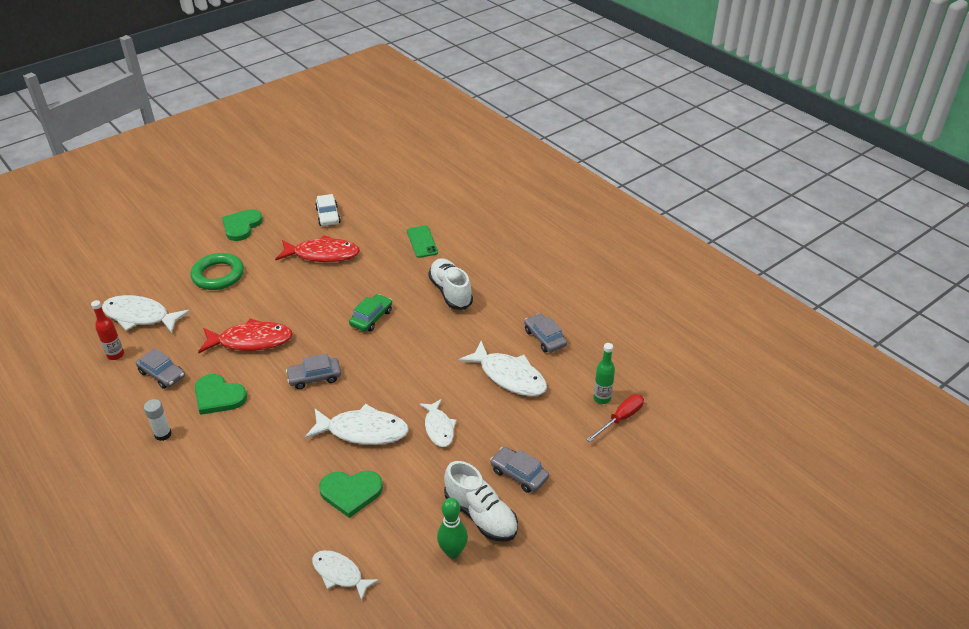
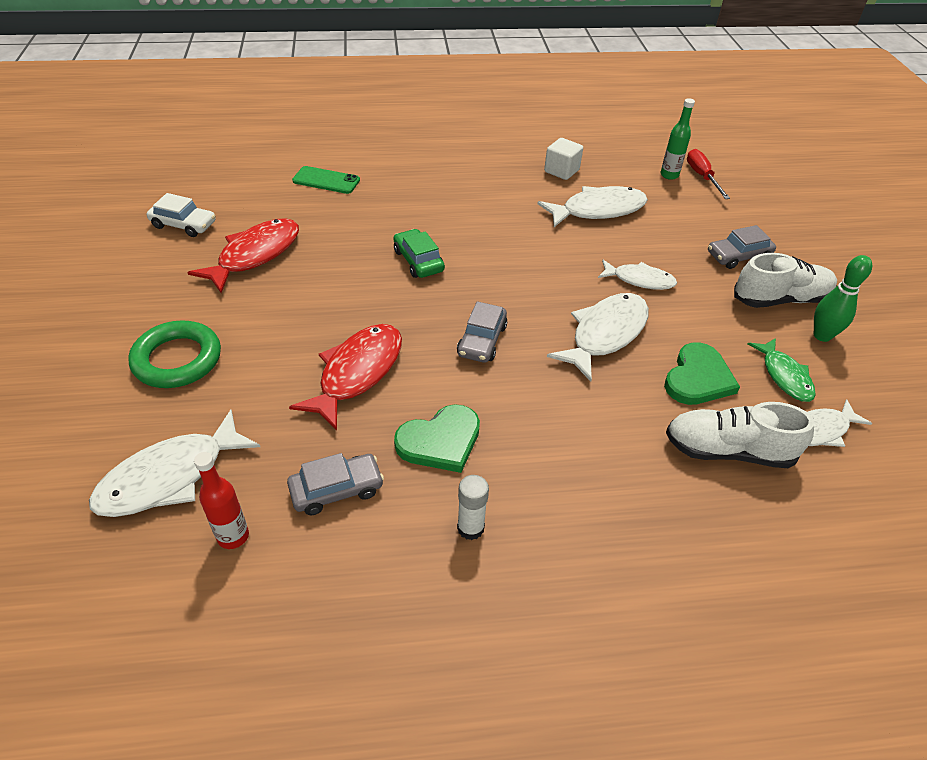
camera: 60 degrees left, 5 degrees up
green heart [222,209,263,241] -> none
white shoe [428,258,473,310] -> white shoe moved to [666,402,815,468]
grey car [524,313,567,353] -> white cube [544,138,583,180]
none -> green fish [747,338,816,402]

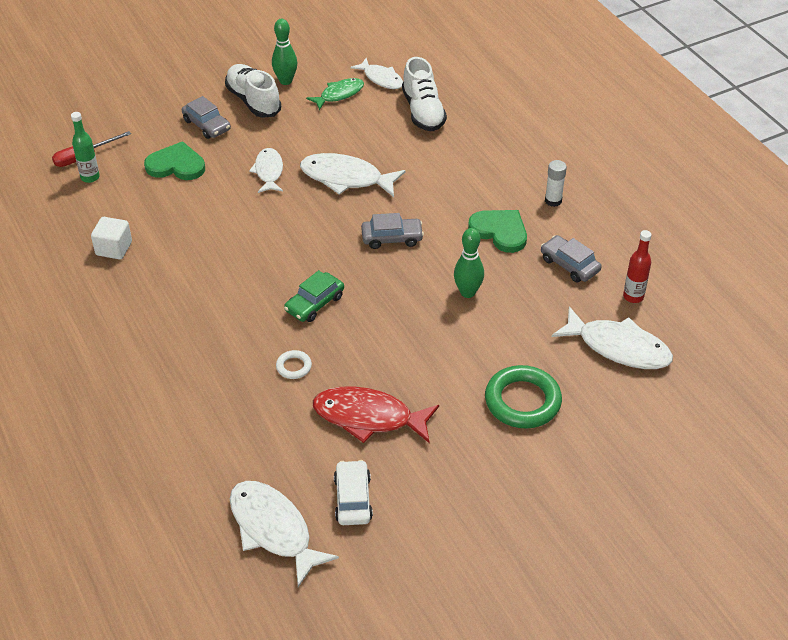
camera: 110 degrees left, 0 degrees up
red fish [289,324,402,431] -> green bowling pin [454,228,484,298]
green phone [292,166,360,194] -> none
white fish [537,186,648,227] -> white fish moved to [230,481,339,587]
green heart [664,343,740,405] -> green heart moved to [144,141,205,180]
none -> white ring [276,350,312,379]

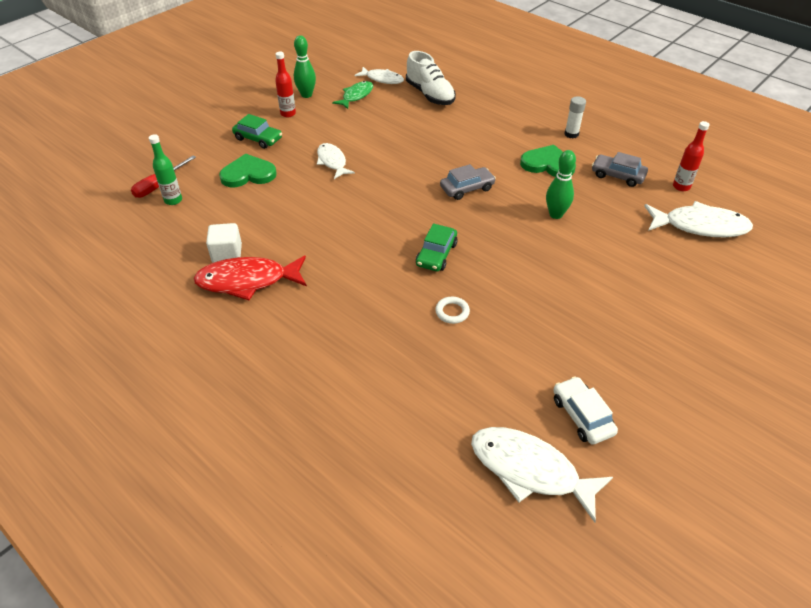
camera: 20 degrees left, 0 degrees up
grey car [182,96,231,139] -> green car [232,114,282,149]
white shoe [225,64,281,118] -> red bottle [275,52,296,117]
white fish [300,153,406,197] -> none
red fish [313,386,439,443] -> red fish moved to [193,255,307,300]
green ring [485,365,562,428] -> none

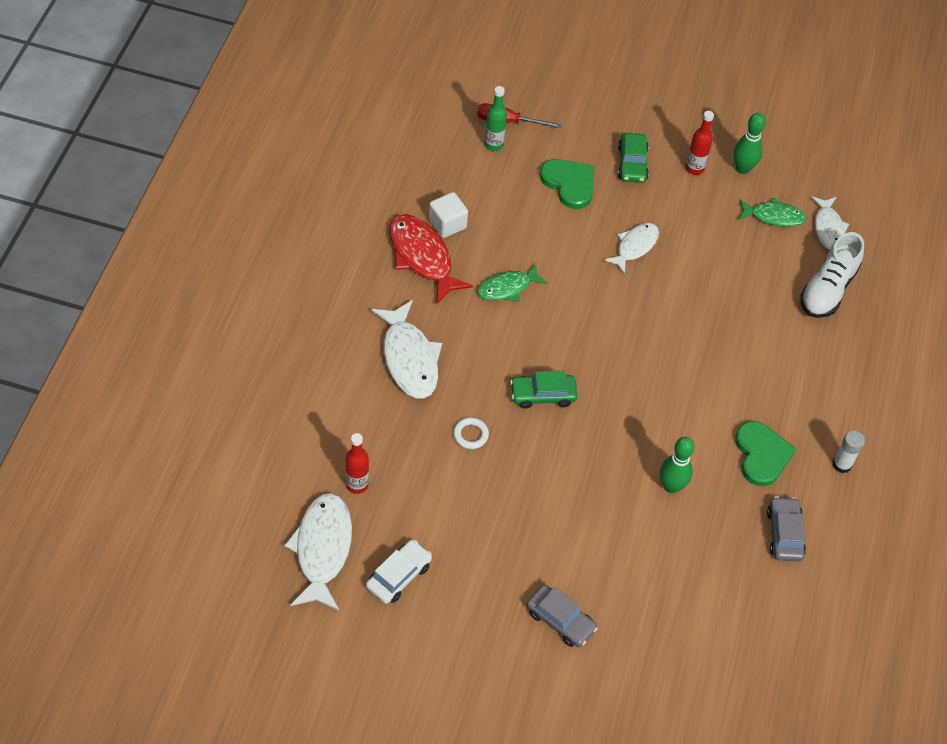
camera: 60 degrees right, 10 degrees up
grey car [440,164,496,200] -> grey car moved to [527,584,598,647]
white fish [644,201,753,237] -> white fish moved to [371,300,442,399]
red bottle [673,121,710,191] -> red bottle moved to [346,433,369,494]
none -> green fish [477,263,547,301]

